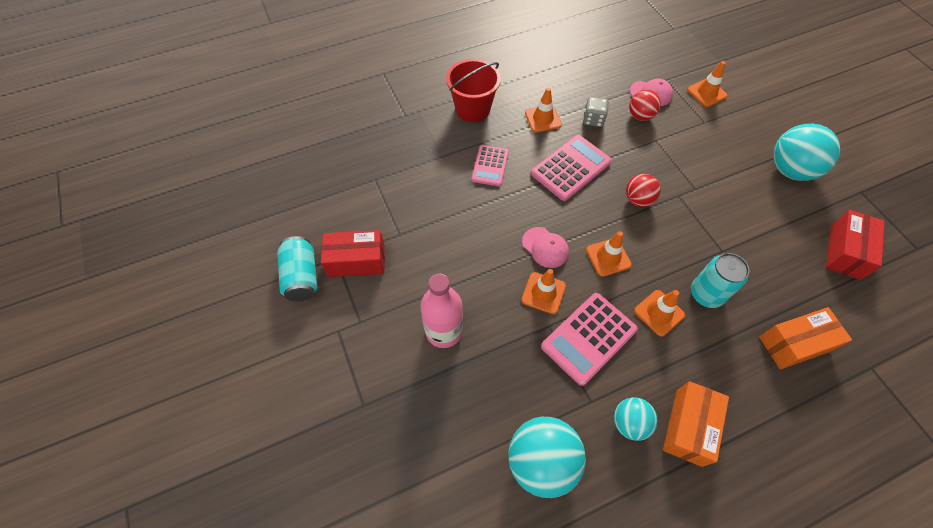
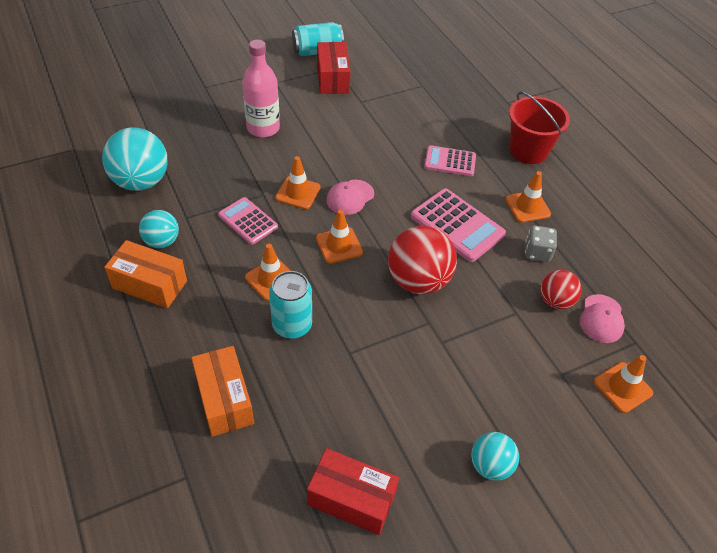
camera: 85 degrees right, 10 degrees down
pink calculator [541,293,638,386] -> pink calculator [218,197,278,245], size x0.64
red ball [626,174,661,207] -> red ball [388,226,457,294], size x1.72
turquoise ball [773,124,840,181] -> turquoise ball [471,432,519,481], size x0.58

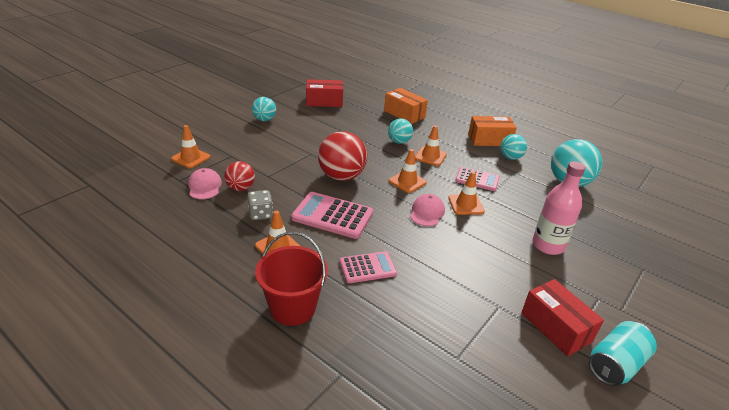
camera: 155 degrees right, 15 degrees down
turquoise can [269,271,312,339] -> turquoise ball [388,118,413,144]

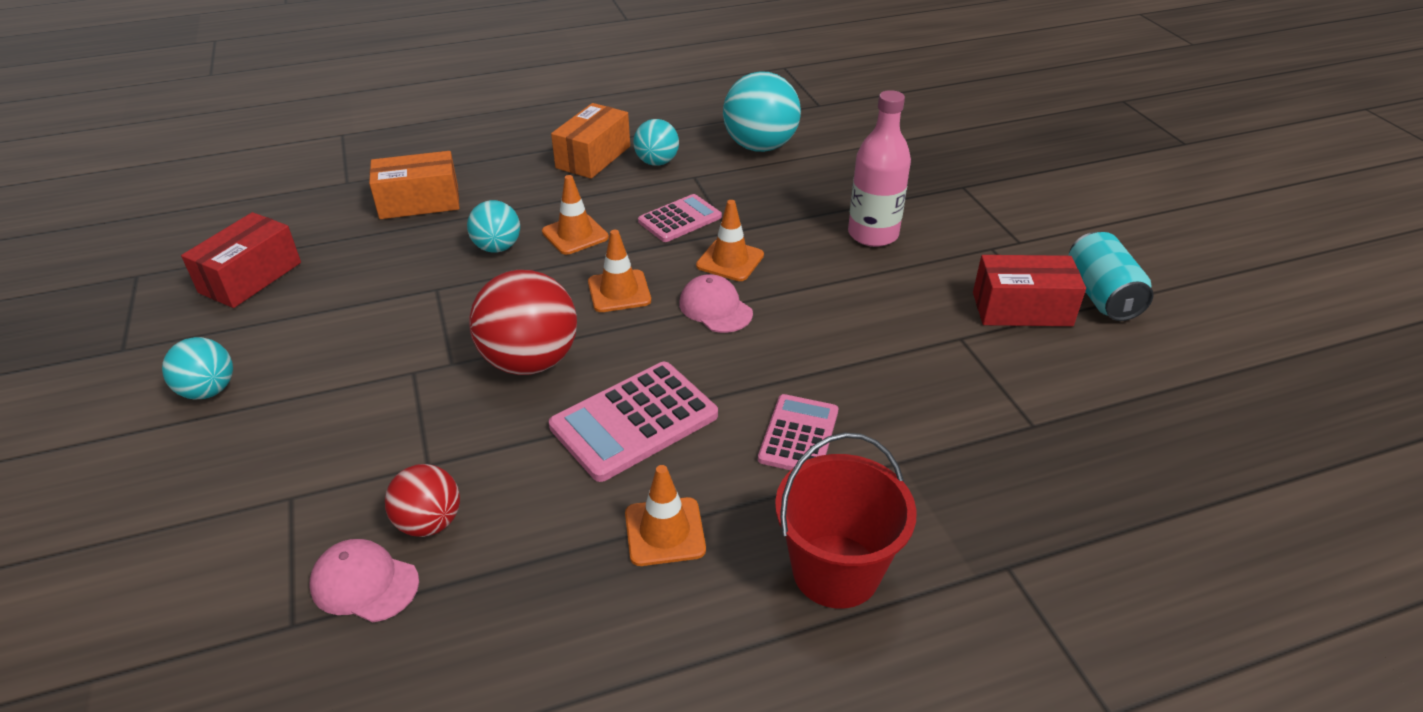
camera: 55 degrees left, 5 degrees up
orange traffic cone [171,125,210,168] -> none
grey dice [247,190,273,220] -> none

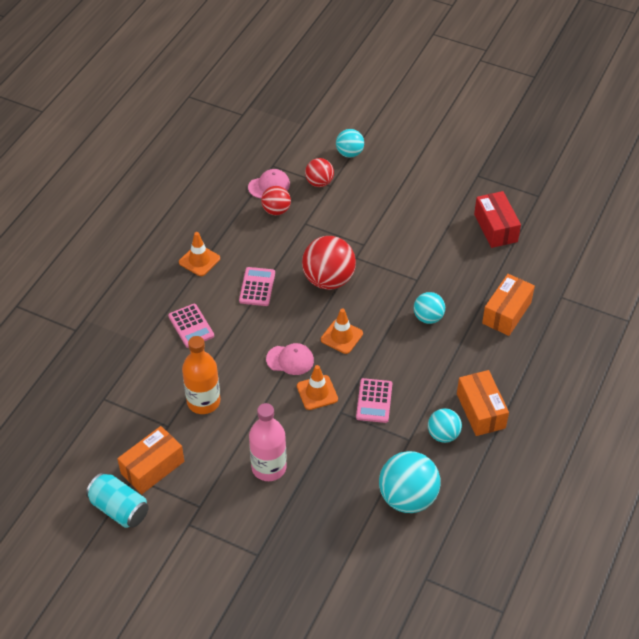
camera: 135 degrees right, 10 degrees up
turquoise ball [162,337,233,400] -> turquoise ball moved to [336,129,364,158]
orange traffic cone [542,175,609,255] -> none
pink calculator [549,362,718,482] -> pink calculator [239,267,275,306], size x0.64
red bucket [775,432,917,609] -> none
red box [973,255,1086,326] -> orange box [117,426,184,494]
none -> orange bottle [182,336,220,414]
none -> red ball [305,158,334,187]

